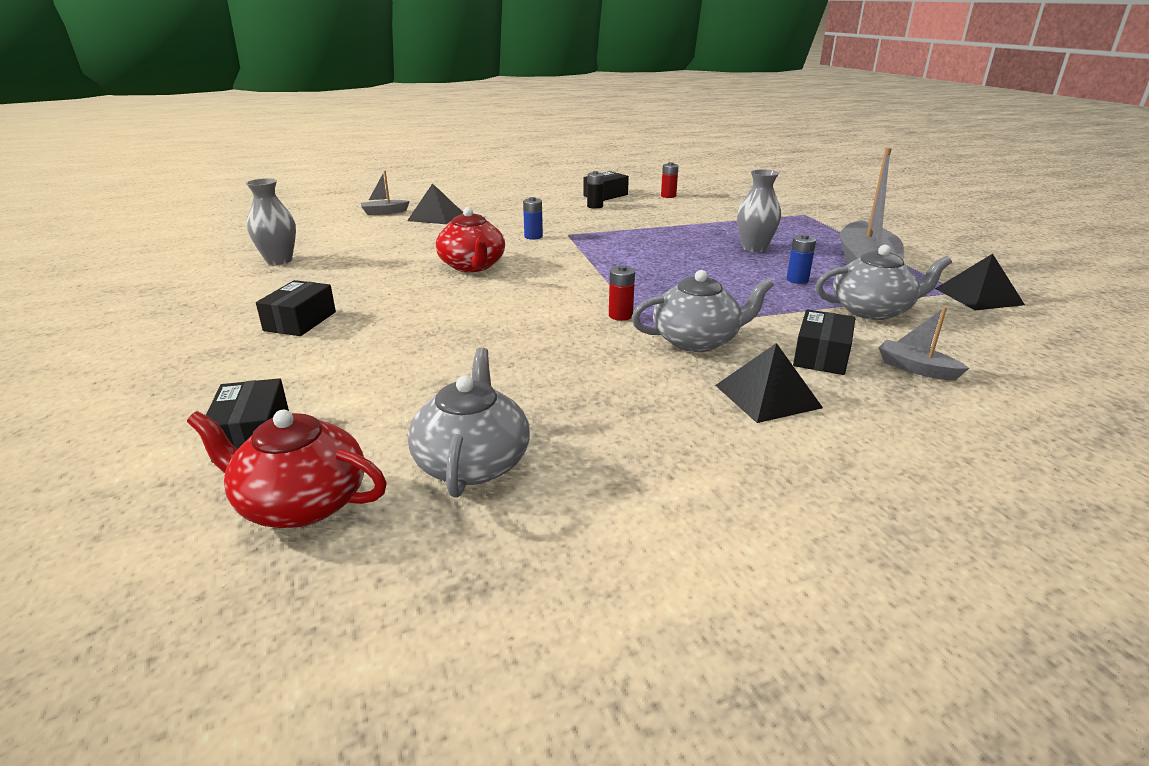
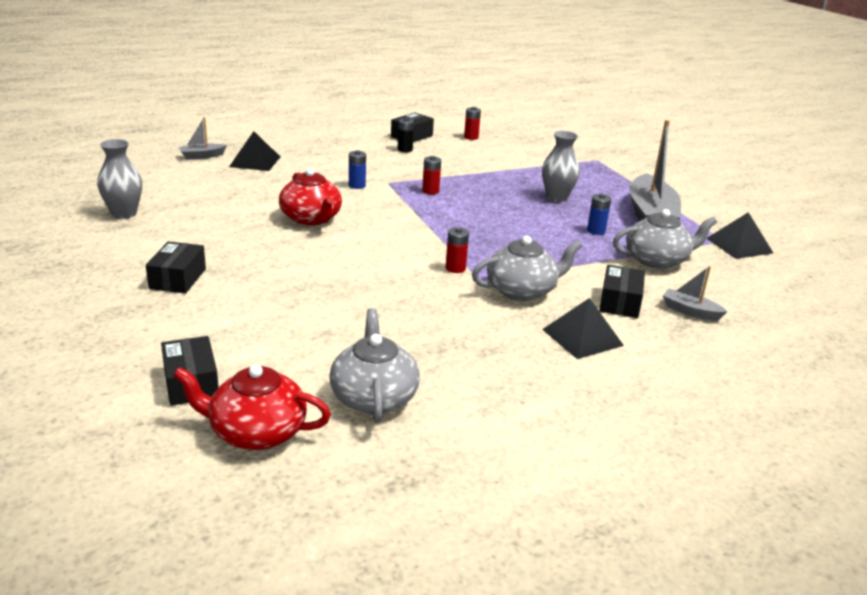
camera: 10 degrees left, 0 degrees up
none -> red battery [422,156,441,195]

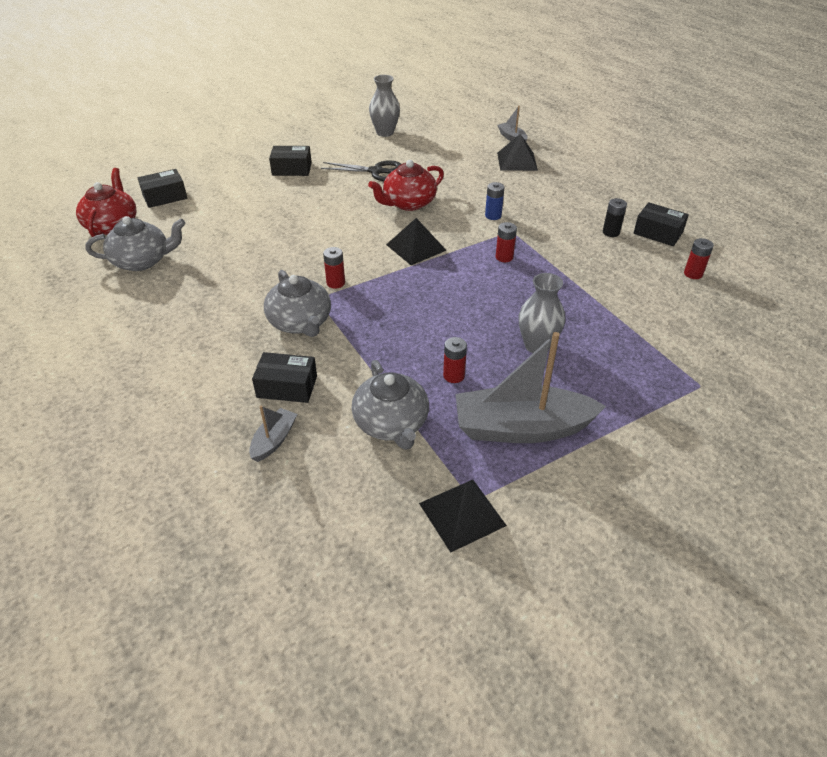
camera: 85 degrees right, 15 degrees up
black pyramid [542,298,624,359] -> black pyramid moved to [386,218,447,265]
blue battery [587,194,611,235] -> red battery [443,337,467,383]
none -> black scissors [321,160,401,181]

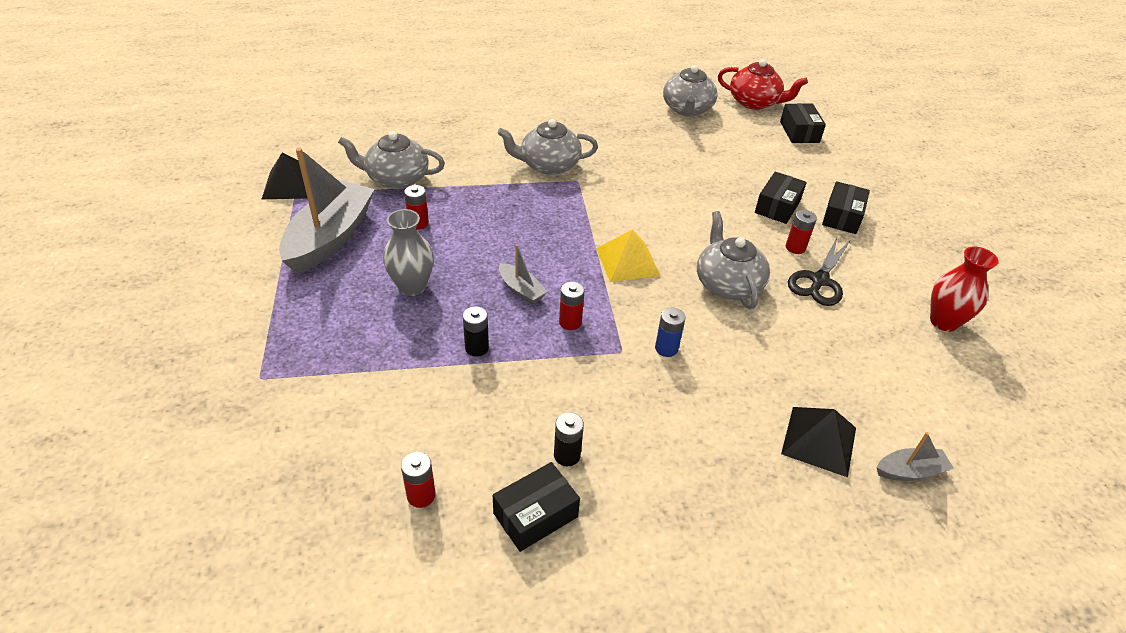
camera: 110 degrees right, 0 degrees up
grey boat [249,405,297,462] -> grey boat moved to [499,244,547,305]
black box [252,352,317,403] -> black box moved to [755,172,807,224]
red battery [323,247,345,289] -> red battery moved to [786,210,817,254]
red teapot [368,160,444,211] -> grey teapot [697,211,770,309]
grey vase [369,75,400,137] -> red vase [930,246,999,332]
black pyramid [386,218,447,265] -> yellow pyramid [596,229,661,282]
none -> black battery [463,306,489,357]

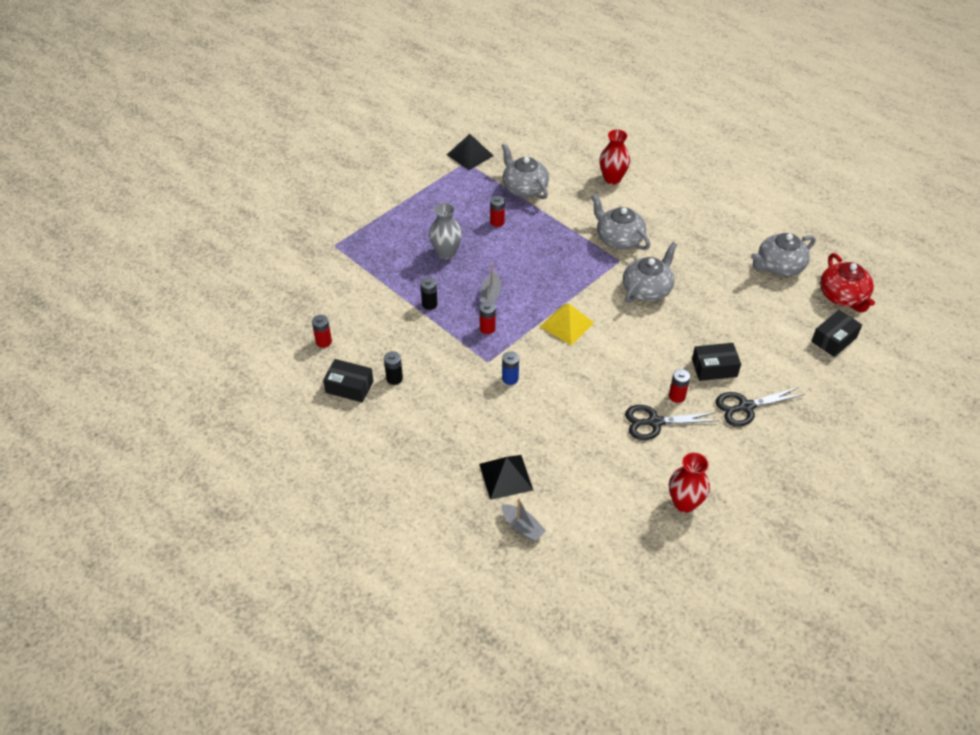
camera: 55 degrees right, 5 degrees up
grey boat [279,147,375,274] -> none
grey teapot [697,211,770,309] -> grey teapot moved to [623,242,677,303]
black box [822,181,870,234] -> black scissors [716,387,805,427]
none -> red vase [599,130,630,185]

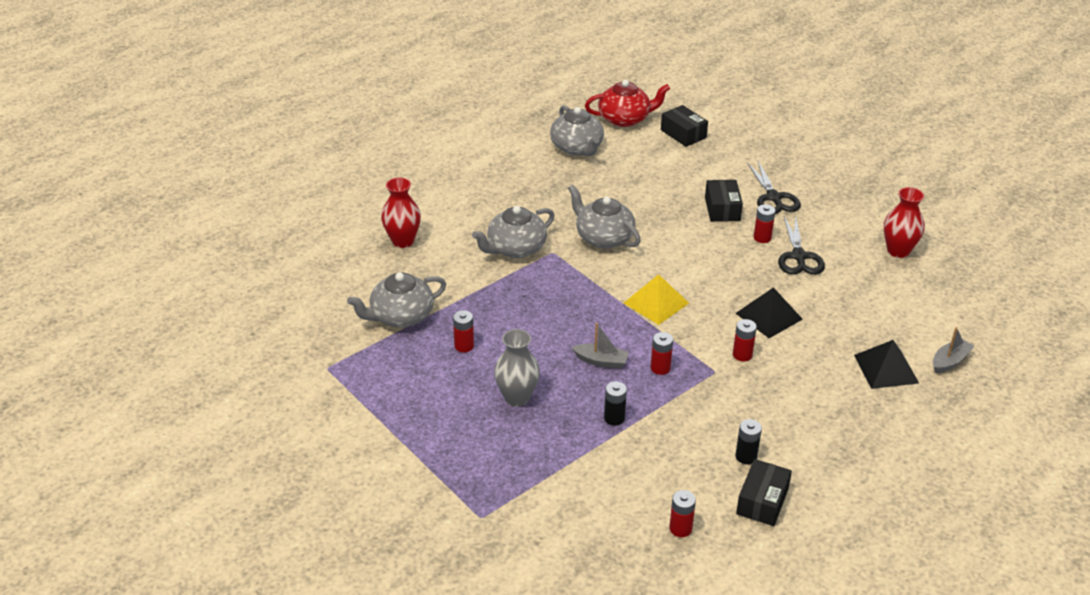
camera: 85 degrees left, 10 degrees down
black pyramid [447,134,494,170] -> black pyramid moved to [735,287,803,338]
blue battery [502,351,519,385] -> red battery [733,319,757,361]

